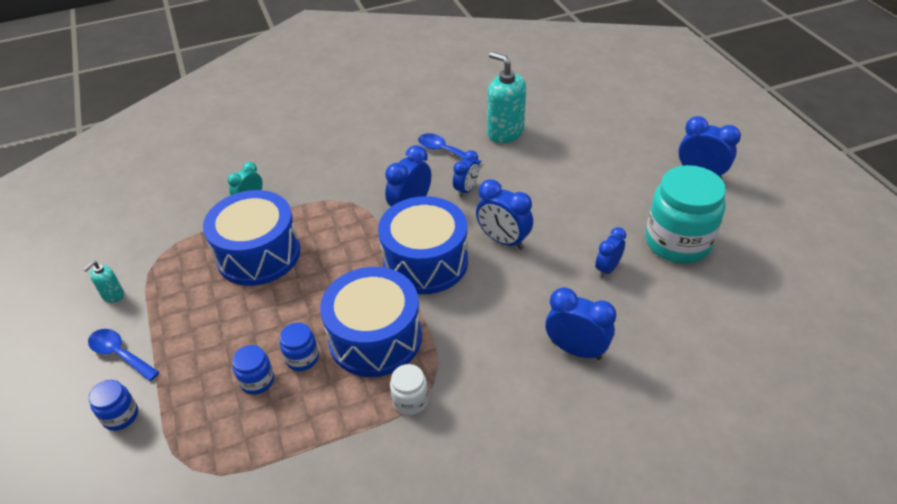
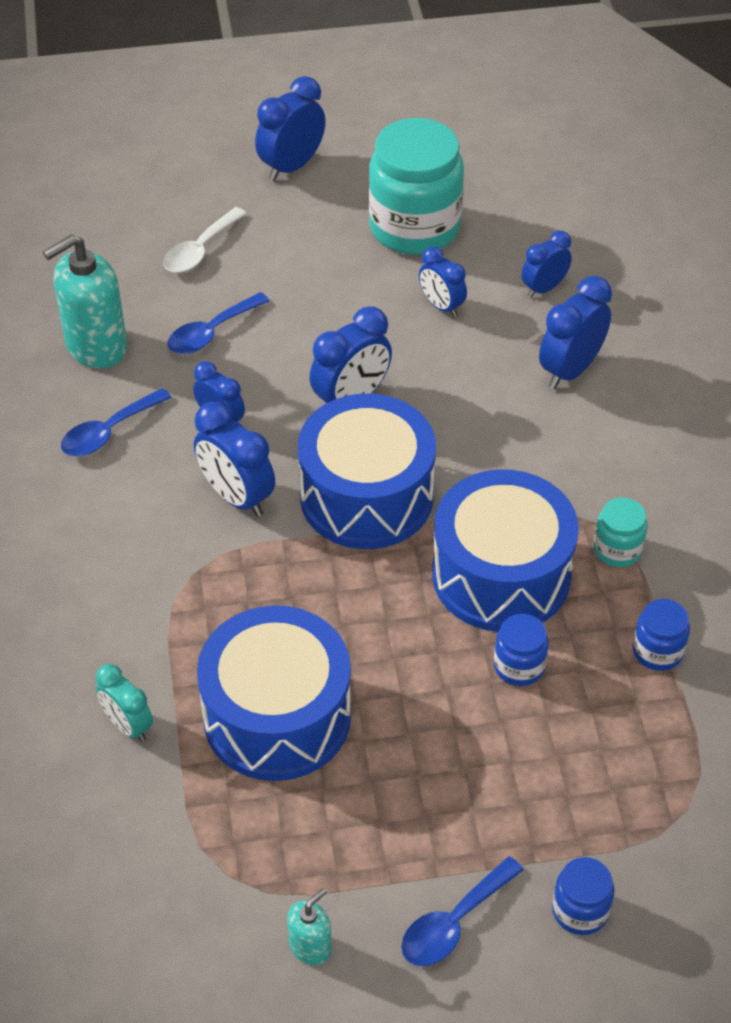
camera: 80 degrees left, 5 degrees up
turquoise soap dispenser [83,261,124,303] -> turquoise soap dispenser turned 90 degrees counterclockwise [287,888,332,965]
blue jar [232,345,274,395] -> blue jar moved to [633,599,690,671]
white jar [390,364,428,415] -> turquoise jar [594,497,648,567]
none -> white spoon [163,207,247,273]
none -> blue spoon [167,292,270,354]
none -> blue clock [522,231,572,298]

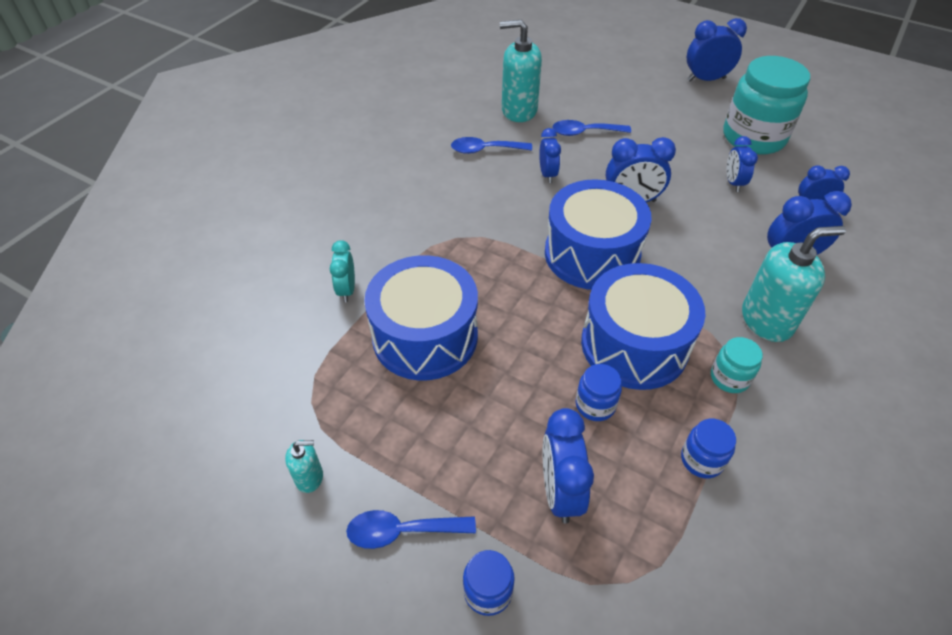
camera: 40 degrees right, 0 degrees up
white spoon [163,207,247,273] -> none
blue clock [194,402,275,517] -> blue clock moved to [543,408,594,524]
none -> turquoise soap dispenser [742,226,846,342]

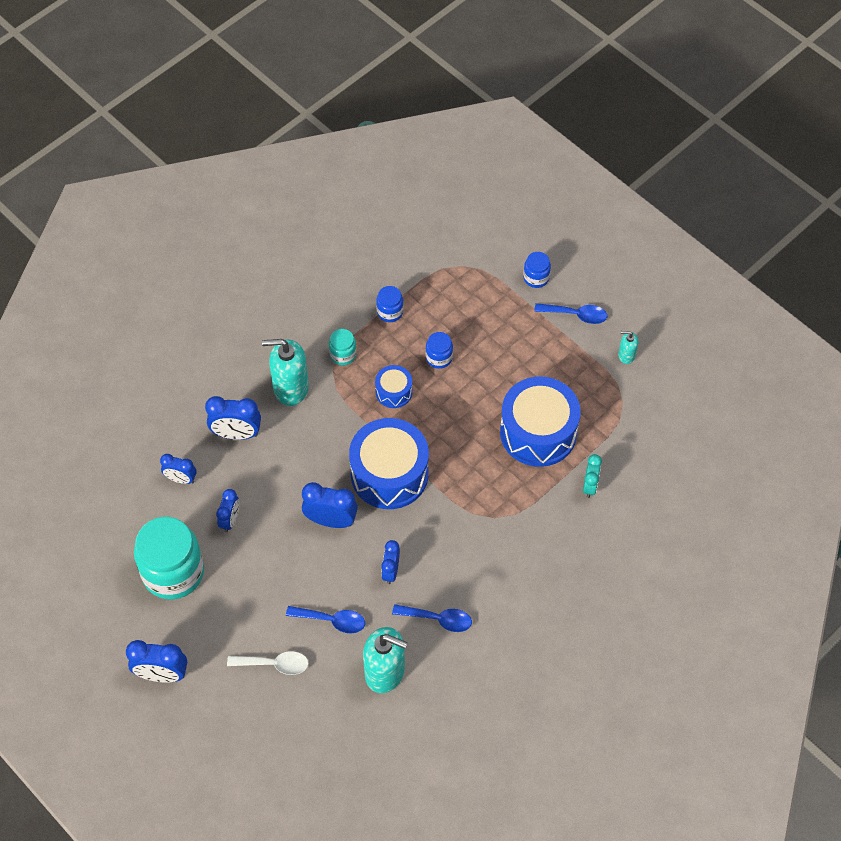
camera: 165 degrees left, 10 degrees up
blue clock [543,408,594,524] -> none
blue drum [581,263,706,390] -> blue drum [375,365,412,408], size x0.49
none -> white spoon [227,651,309,675]

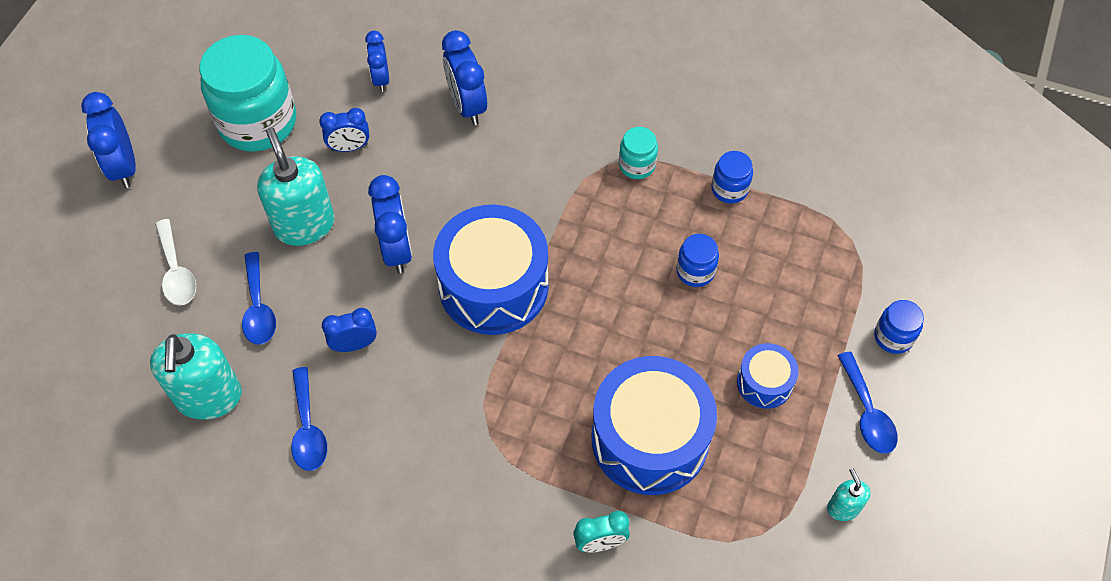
camera: 65 degrees right, 0 degrees up
turquoise soap dispenser [262,339,309,406] -> turquoise soap dispenser moved to [257,127,335,246]
blue drum [375,365,412,408] -> blue drum moved to [737,343,799,409]

